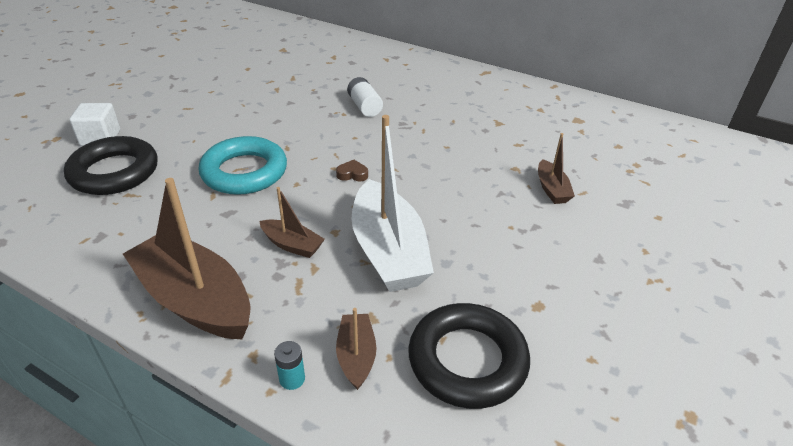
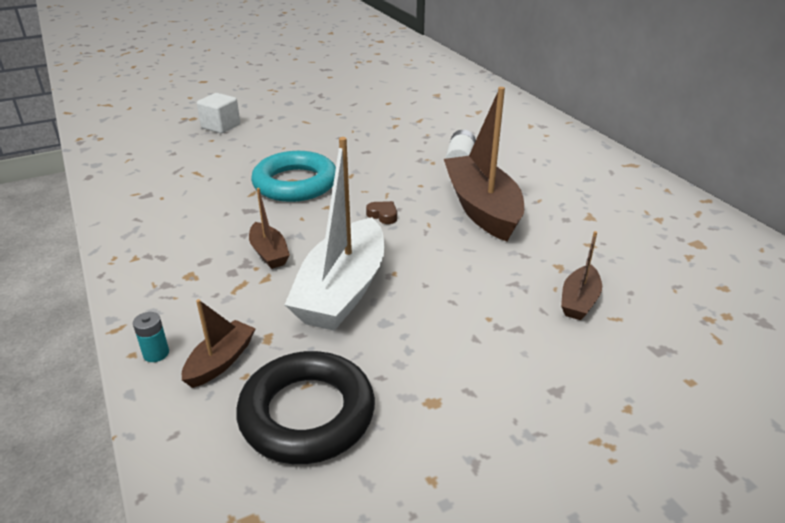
camera: 35 degrees right, 5 degrees down
black ring [64,136,158,195] -> none
brown boat [123,178,251,339] -> brown boat moved to [444,87,524,242]

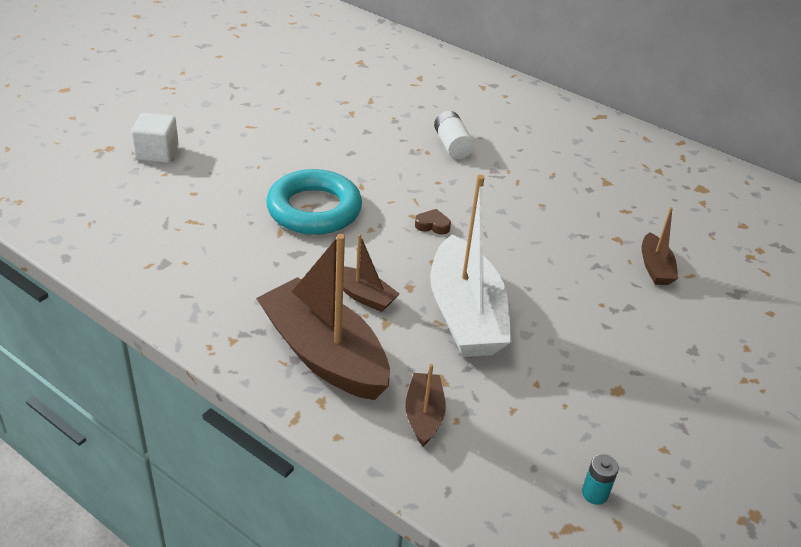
camera: 30 degrees left, 5 degrees up
turquoise battery [133,312,169,362] -> turquoise battery moved to [582,454,619,505]
black ring [236,351,375,464] -> none
brown boat [444,87,524,242] -> brown boat moved to [256,234,390,400]

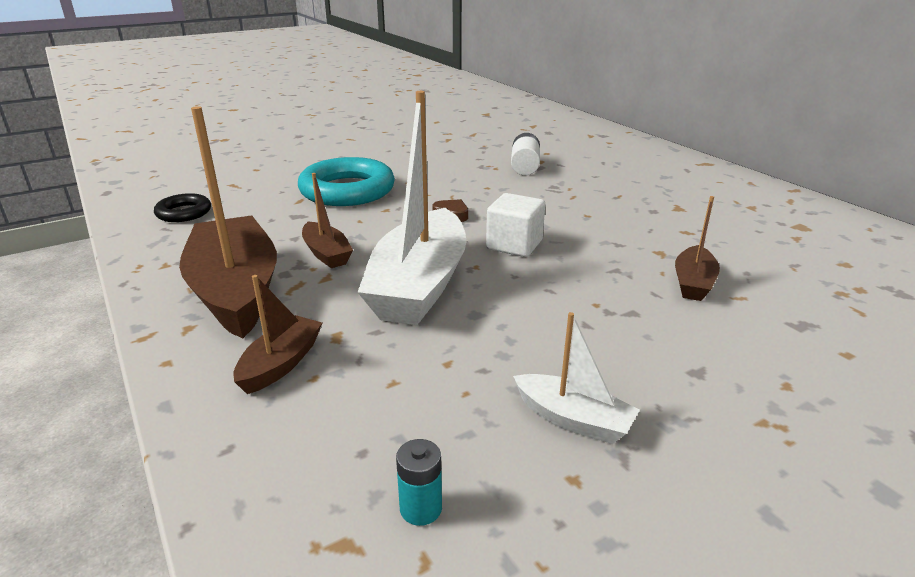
camera: 25 degrees right, 10 degrees down
white cube [131,113,179,163] -> white cube moved to [486,193,545,257]
none -> black ring [154,193,211,222]
none -> white boat [513,312,640,444]

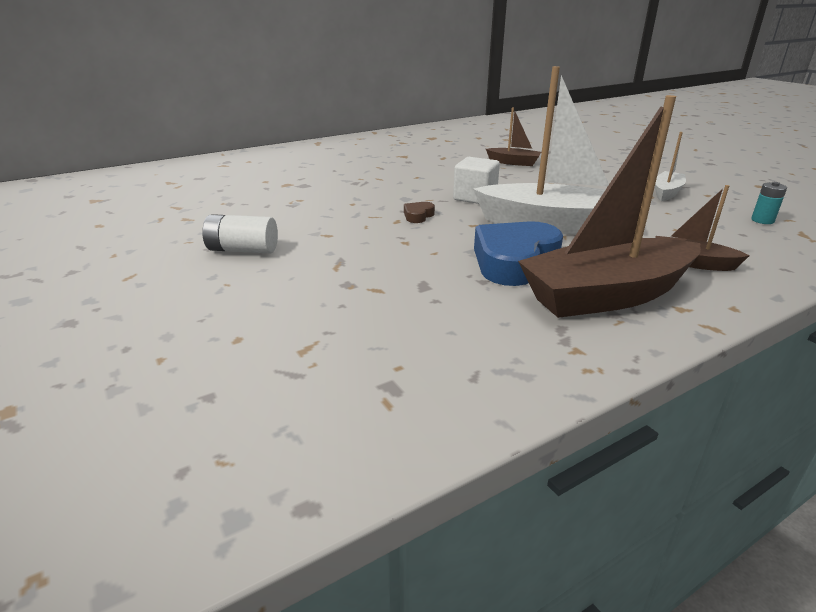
camera: 90 degrees left, 0 degrees up
black ring [154,193,211,222] -> none
turquoise ring [298,157,395,206] -> none
brown boat [302,173,353,268] -> blue heart [474,221,563,286]
white battery [511,133,540,175] -> white battery moved to [202,214,278,254]

